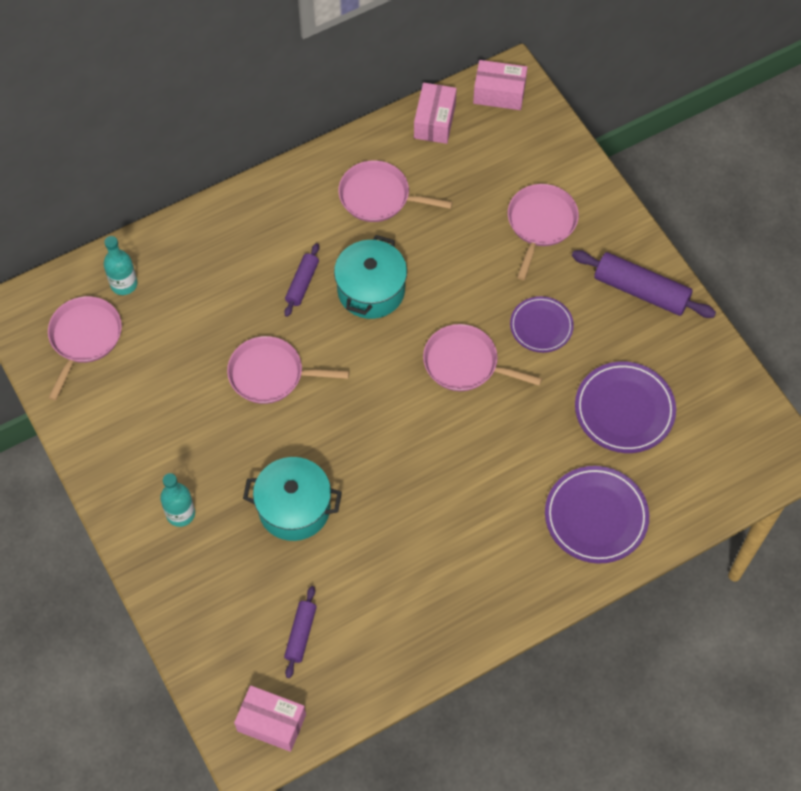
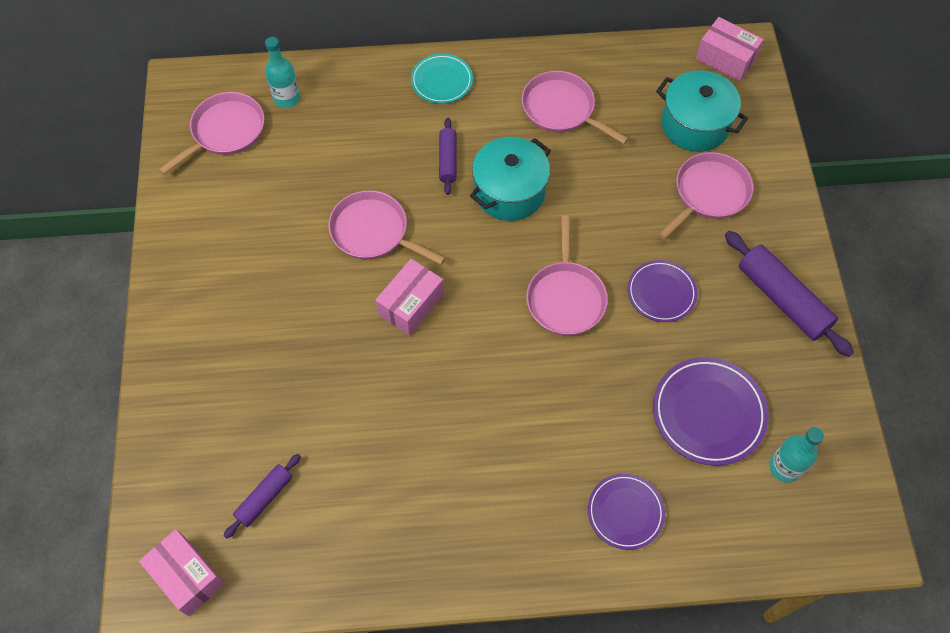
camera: 25 degrees right, 0 degrees up
turquoise bottle [160,473,195,527] -> turquoise bottle moved to [769,427,824,483]
turquoise pot [243,457,342,541] -> turquoise pot moved to [656,70,748,152]
purple rolling pin [284,243,319,317] -> purple rolling pin turned 45 degrees counterclockwise [439,118,457,195]
pink box [414,83,457,144] -> pink box moved to [375,259,444,336]
pink pan [423,324,542,391] -> pink pan turned 135 degrees counterclockwise [526,215,608,336]
purple plate [545,466,649,564] -> purple plate [588,474,665,550], size x0.65
none -> turquoise plate [411,54,473,104]

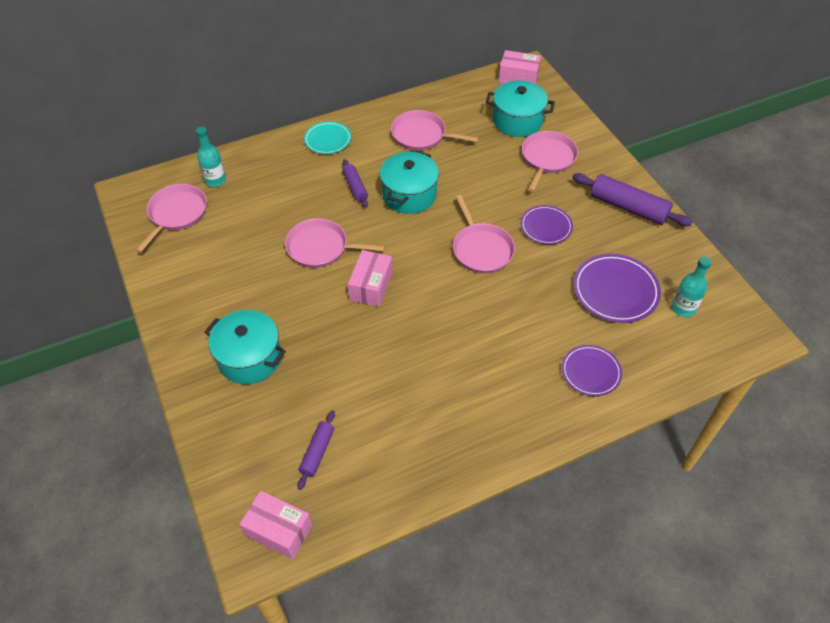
camera: 20 degrees left, 10 degrees down
none -> turquoise pot [204,310,286,384]

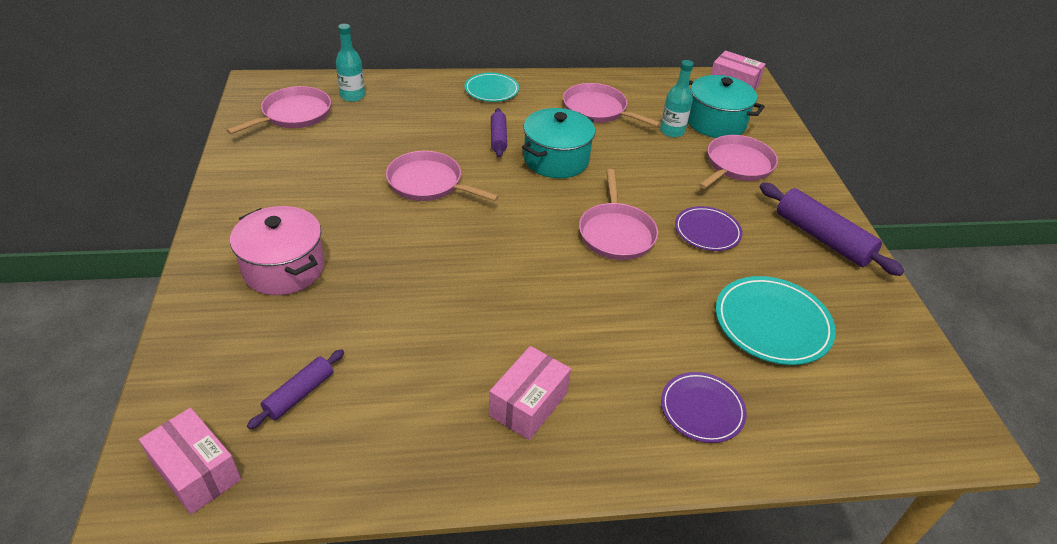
camera: 15 degrees right, 10 degrees down
turquoise pot [204,310,286,384] -> pink pot [230,206,324,295]
pink box [348,250,393,307] -> pink box moved to [489,346,571,440]
purple plate [573,254,661,323] -> turquoise plate [715,276,836,365]
turquoise bottle [671,257,711,317] -> turquoise bottle moved to [660,60,694,137]

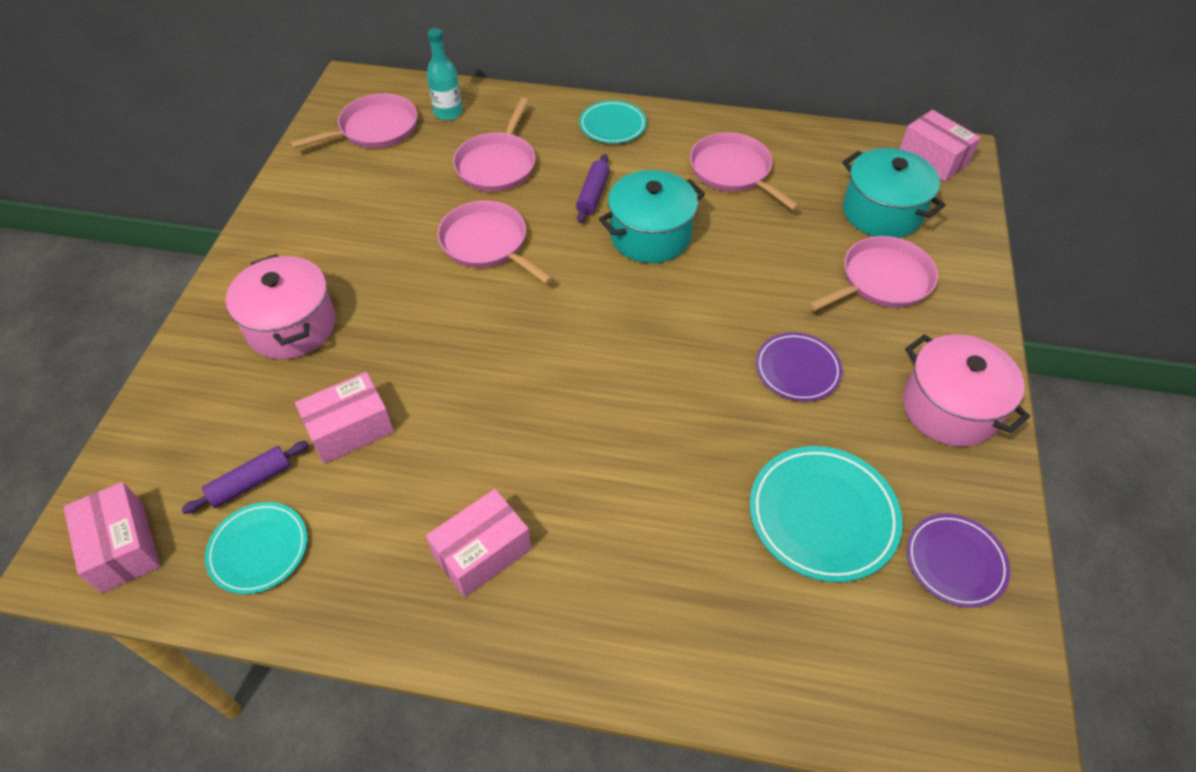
camera: 20 degrees right, 10 degrees up
pink pan [579,169,658,260] -> pink pan moved to [453,98,535,192]
turquoise bottle [660,60,694,137] -> none
purple plate [661,372,747,443] -> purple plate moved to [907,514,1010,608]
purple rolling pin [760,183,904,276] -> pink pot [903,334,1030,447]
none -> turquoise plate [205,502,307,594]
none -> pink box [295,372,394,464]

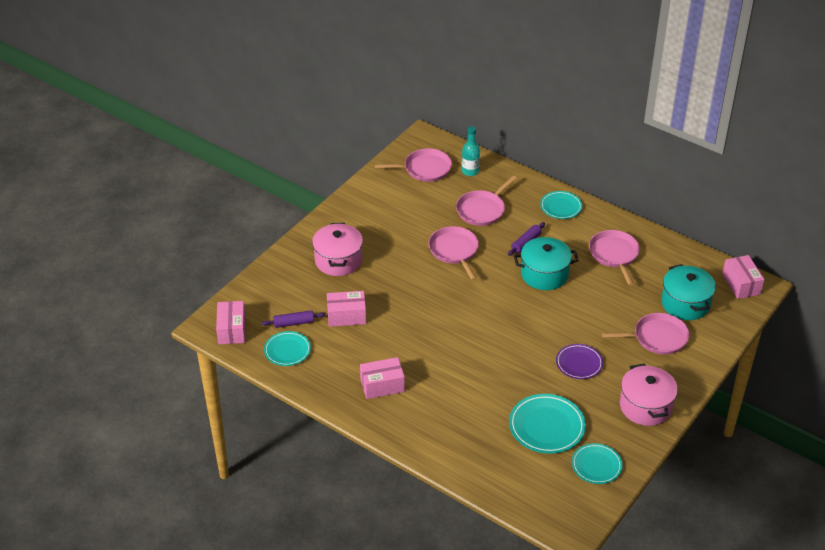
camera: 25 degrees right, 10 degrees down
purple plate [907,514,1010,608] -> turquoise plate [572,443,623,484]

